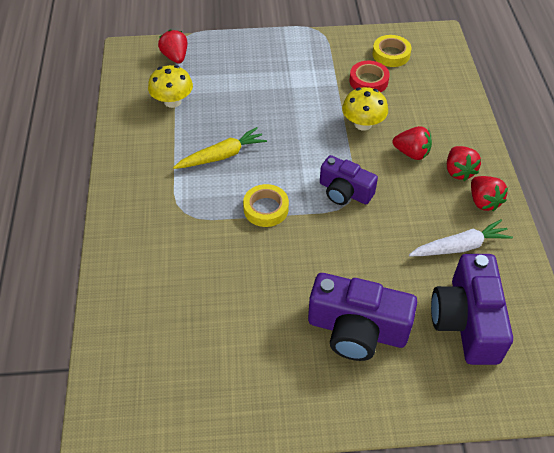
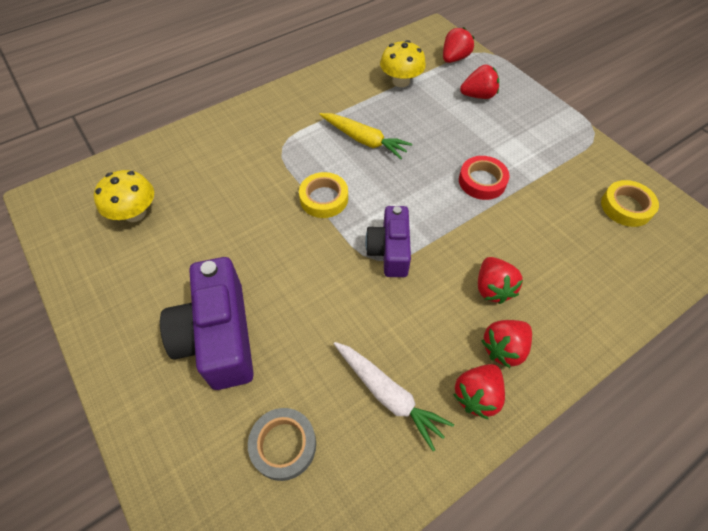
camera: 60 degrees right, 5 degrees up
yellow mushroom [342,87,388,131] -> yellow mushroom moved to [94,170,154,222]
red tape [349,61,390,92] -> red tape moved to [459,156,510,200]
purple camera [431,254,513,365] -> grey tape [248,408,316,481]
none -> red strawberry [460,65,499,99]

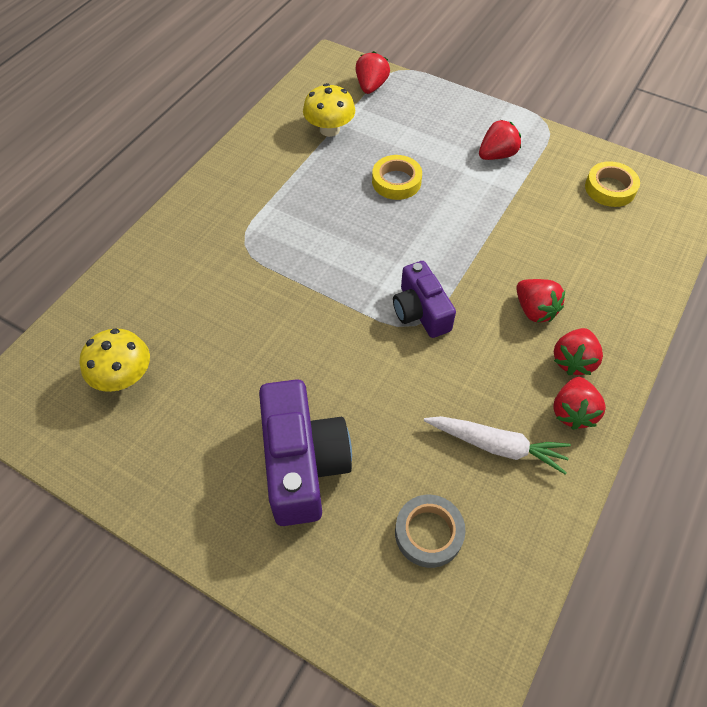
camera: 25 degrees left, 0 degrees up
purple camera [160,257,254,390] -> purple camera turned 150 degrees counterclockwise [259,379,352,526]
yellow tape [299,172,348,218] -> yellow tape moved to [372,155,422,200]
yellow carrot [319,113,412,159] -> none
red tape [459,156,510,200] -> none
red strawberry [460,65,499,99] -> red strawberry moved to [479,120,521,160]

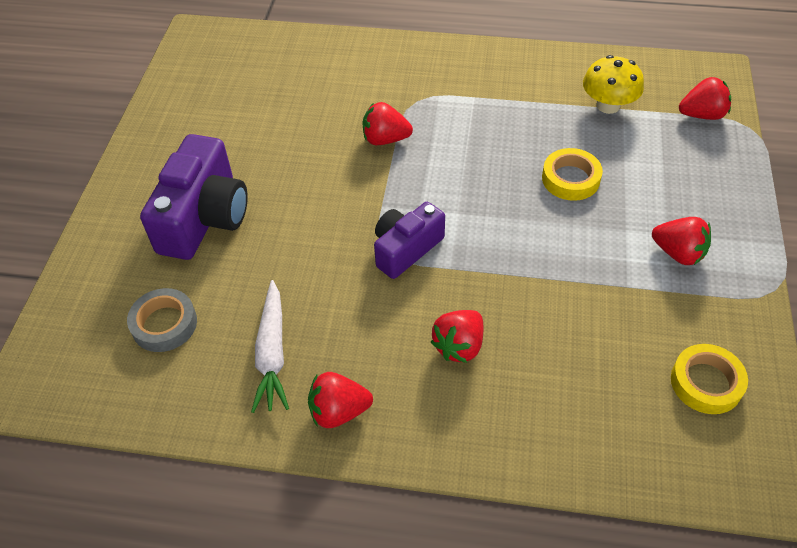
camera: 70 degrees right, 5 degrees down
yellow mushroom [80,328,150,392] -> none
purple camera [259,379,352,526] -> purple camera turned 45 degrees counterclockwise [140,134,248,260]
red strawberry [554,328,603,375] -> red strawberry moved to [363,102,413,145]

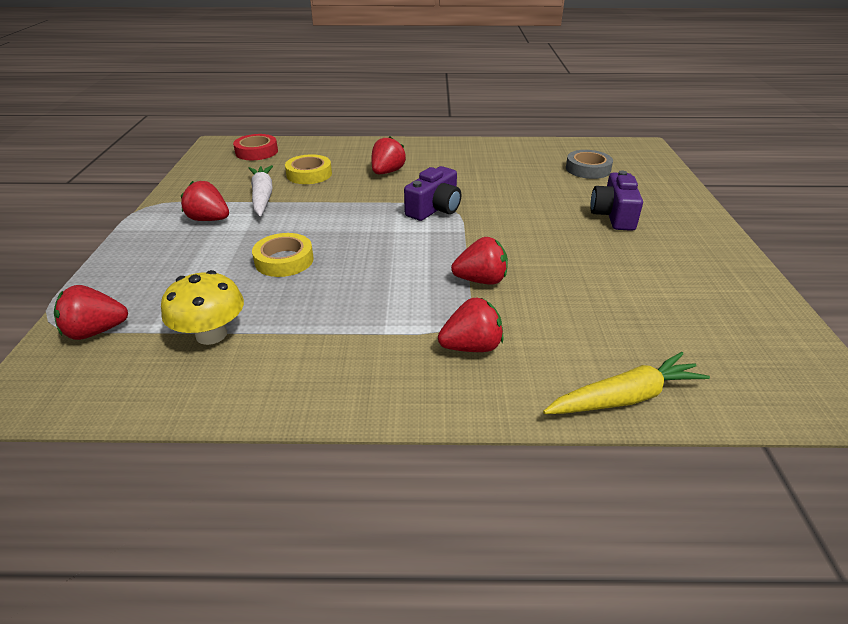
camera: 170 degrees right, 15 degrees down
purple camera [140,134,248,260] -> purple camera [590,171,643,231], size x0.64
white carrot [251,280,289,413] -> white carrot moved to [248,165,273,216]
red strawberry [308,372,373,428] -> red strawberry moved to [438,298,503,352]
yellow tape [671,344,748,414] -> yellow tape moved to [285,154,332,184]
none -> red tape [233,134,278,160]
none -> yellow carrot [543,352,710,414]

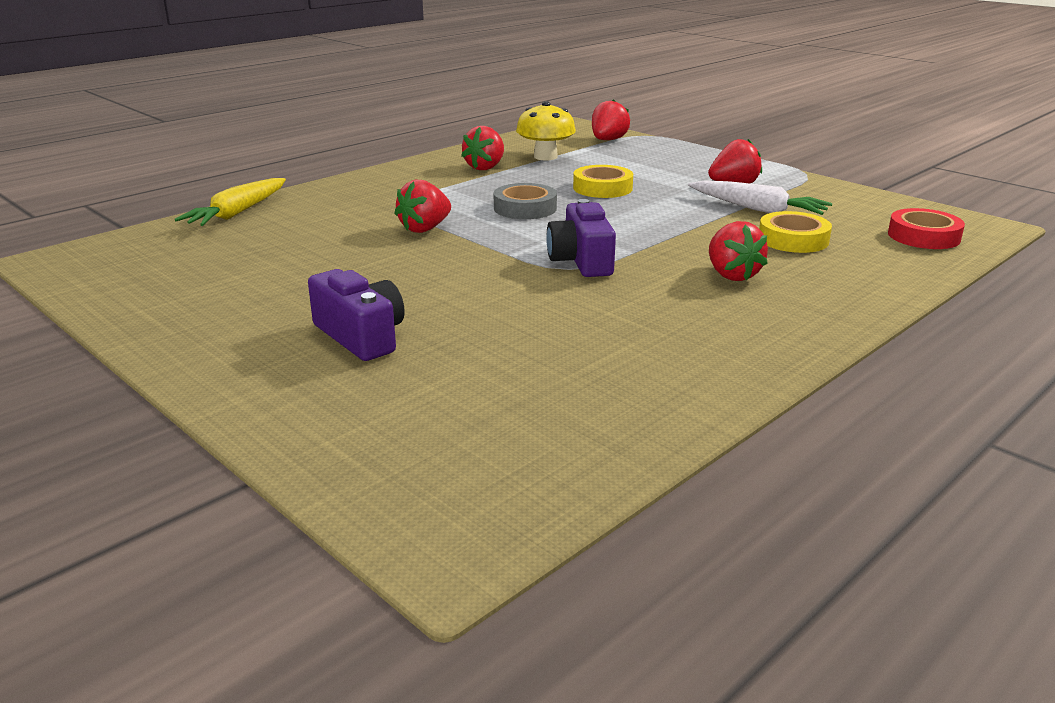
camera: 135 degrees right, 10 degrees down
red strawberry [438,298,503,352] -> red strawberry moved to [461,126,504,170]
grey tape [566,150,613,179] -> grey tape moved to [494,183,557,219]

